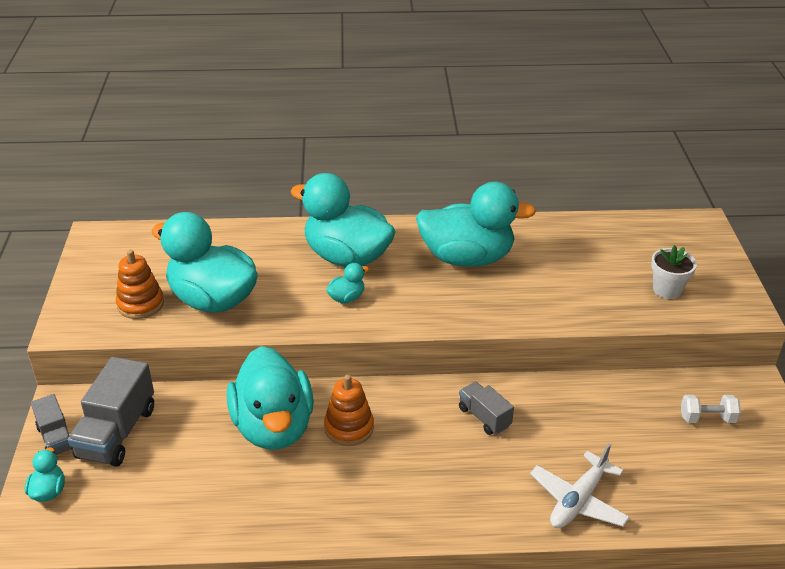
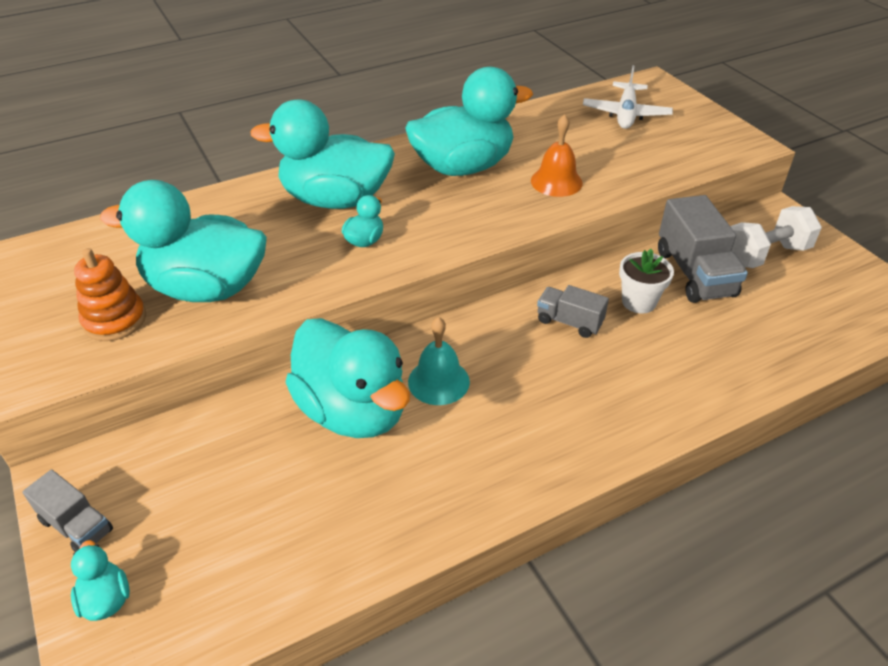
camera: 25 degrees left, 5 degrees up
grey truck [68,357,154,467] -> grey truck moved to [658,195,748,303]
orange stacking toy [324,375,374,446] -> turquoise bell [408,317,470,405]
white plane [530,443,630,528] -> white plane moved to [583,65,673,129]
white flower pot [651,245,697,299] -> white flower pot moved to [619,249,674,314]
white dumbbell [681,395,741,423] -> white dumbbell [731,206,822,268], size x1.59
none -> orange bell [531,114,583,197]

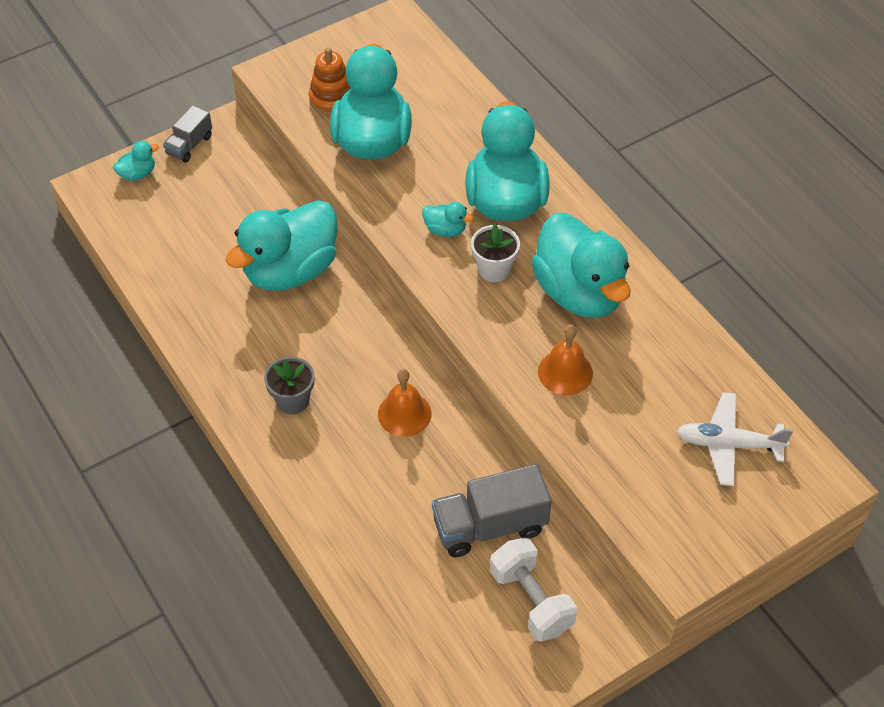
camera: 85 degrees right, 10 degrees up
turquoise bell [408,317,470,405] -> none
grey truck [537,285,609,338] -> orange bell [378,369,432,437]
white flower pot [619,249,674,314] -> white flower pot moved to [471,224,520,282]
none -> grey flower pot [264,356,314,414]

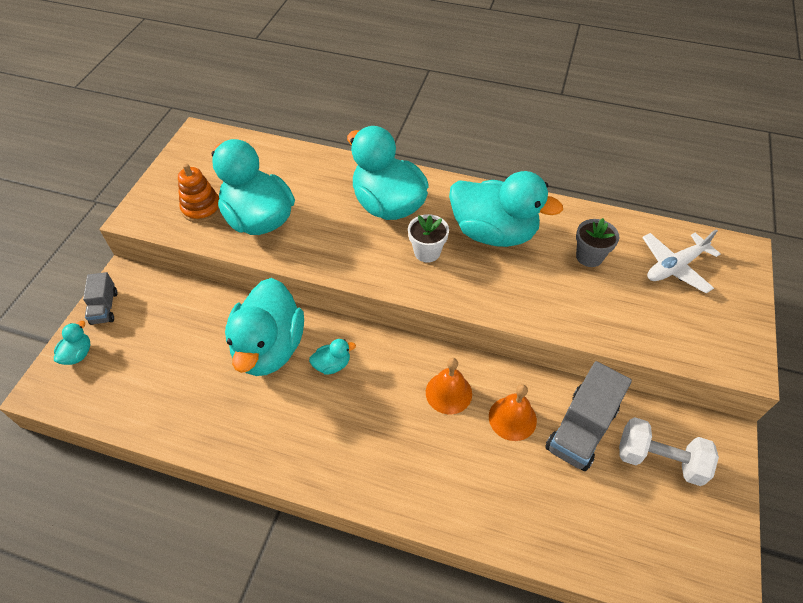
camera: 40 degrees left, 0 degrees up
grey flower pot [264,356,314,414] -> grey flower pot moved to [576,218,619,267]
turquoise duck [422,202,474,237] -> turquoise duck moved to [309,339,356,375]
orange bell [538,325,593,395] -> orange bell moved to [489,384,537,441]

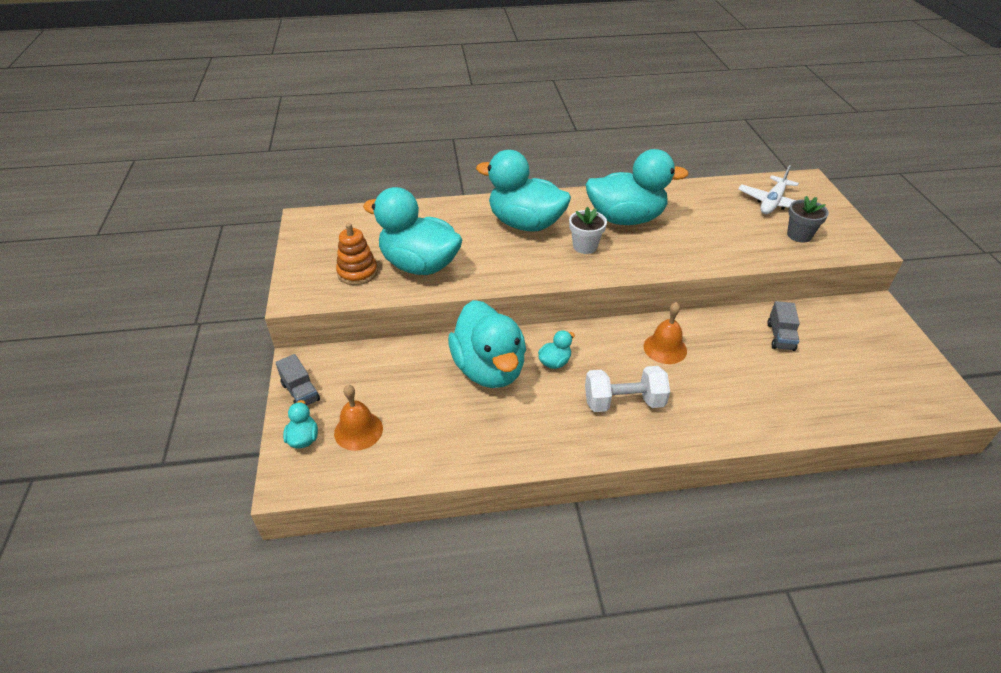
camera: 25 degrees left, 10 degrees down
orange bell [489,384,537,441] -> orange bell moved to [334,385,383,451]
grey truck [545,361,632,471] -> grey truck [767,301,800,351], size x0.58
grey flower pot [576,218,619,267] -> grey flower pot moved to [787,196,829,243]
white dumbbell [619,417,719,486] -> white dumbbell moved to [585,366,670,412]

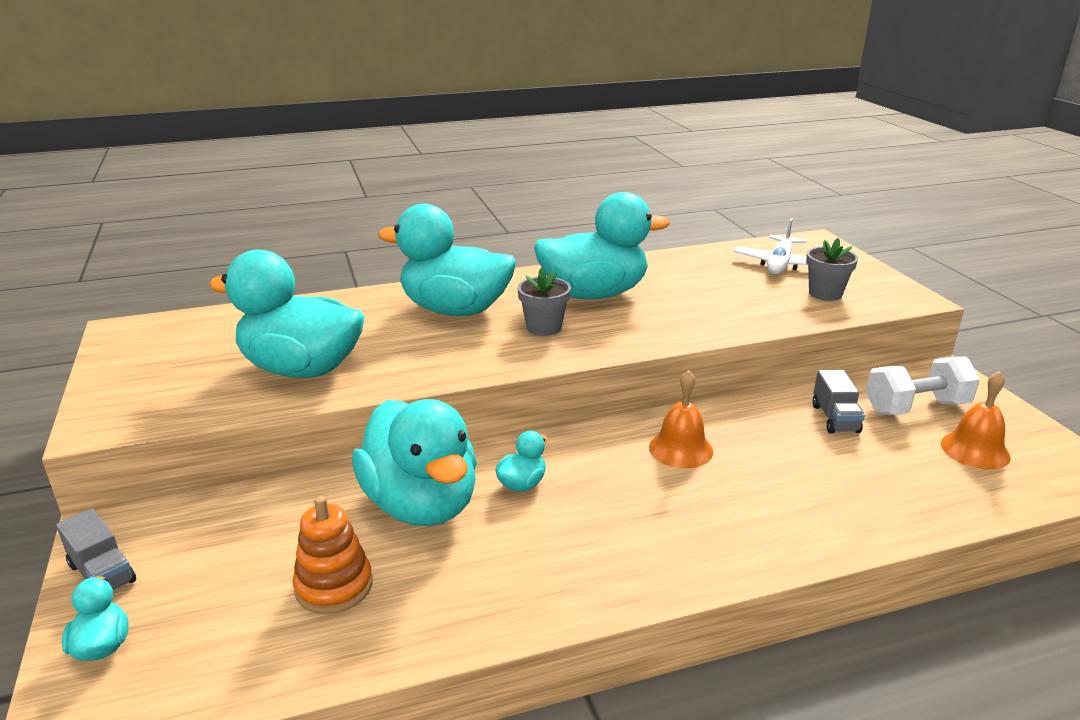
camera: 10 degrees left, 15 degrees down
orange bell [334,385,383,451] -> orange bell moved to [941,371,1011,470]
orange stacking toy [336,223,378,285] -> orange stacking toy moved to [293,496,373,614]
white flower pot [569,207,607,254] -> grey flower pot [518,268,571,336]
white dumbbell [585,366,670,412] -> white dumbbell moved to [866,356,980,415]

